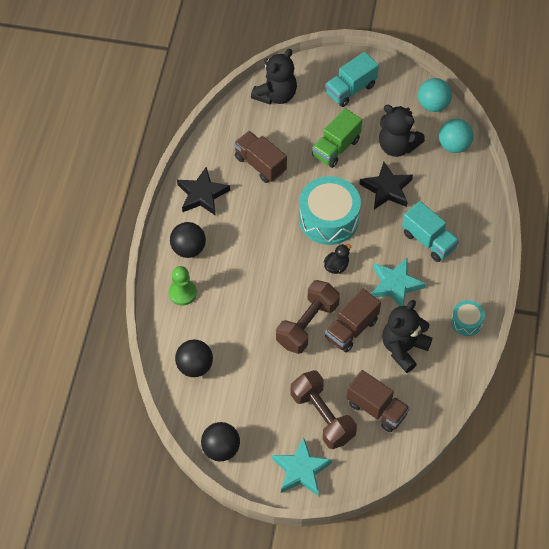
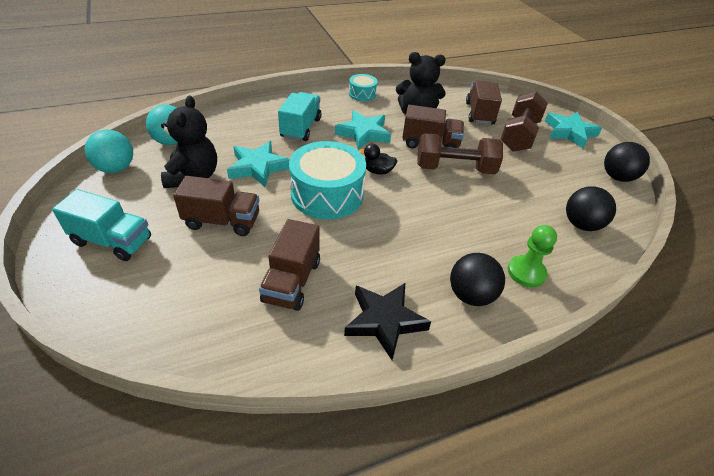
camera: 125 degrees left, 15 degrees down
black teddy bear [251,49,297,104] -> none
green truck [312,108,362,168] -> brown truck [173,176,259,236]
black star [359,162,413,209] -> turquoise star [227,141,290,187]

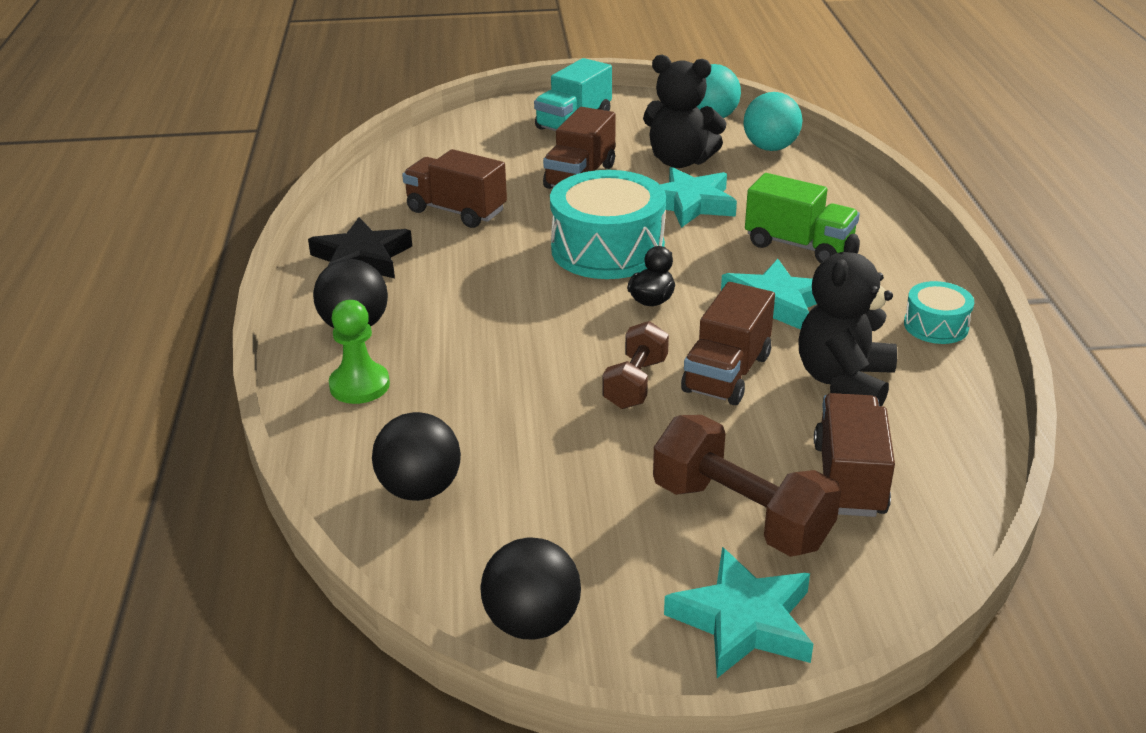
camera: 110 degrees right, 10 degrees down
turquoise truck [278,92,321,141] -> green truck [745,173,860,263]
brown dumbbell [417,133,503,174] -> brown dumbbell [602,321,669,409], size x0.63
brown truck [466,80,502,125] -> brown truck turned 105 degrees counterclockwise [814,393,895,517]

